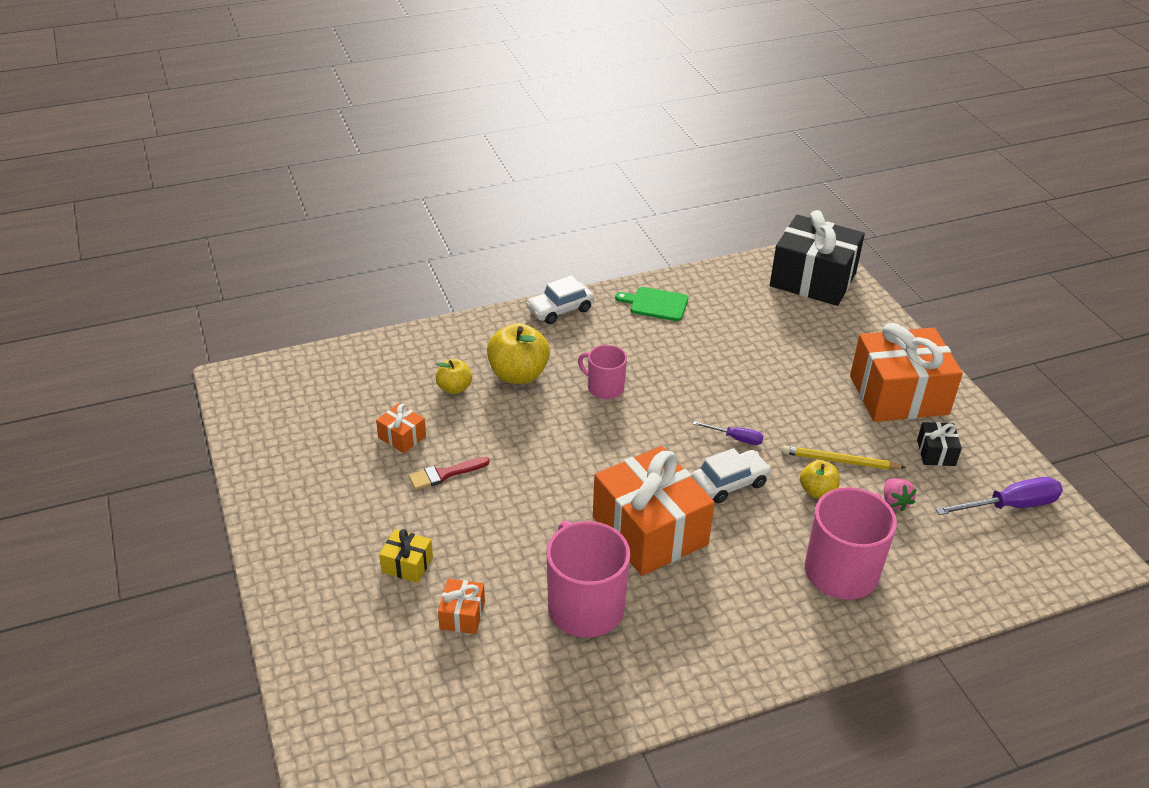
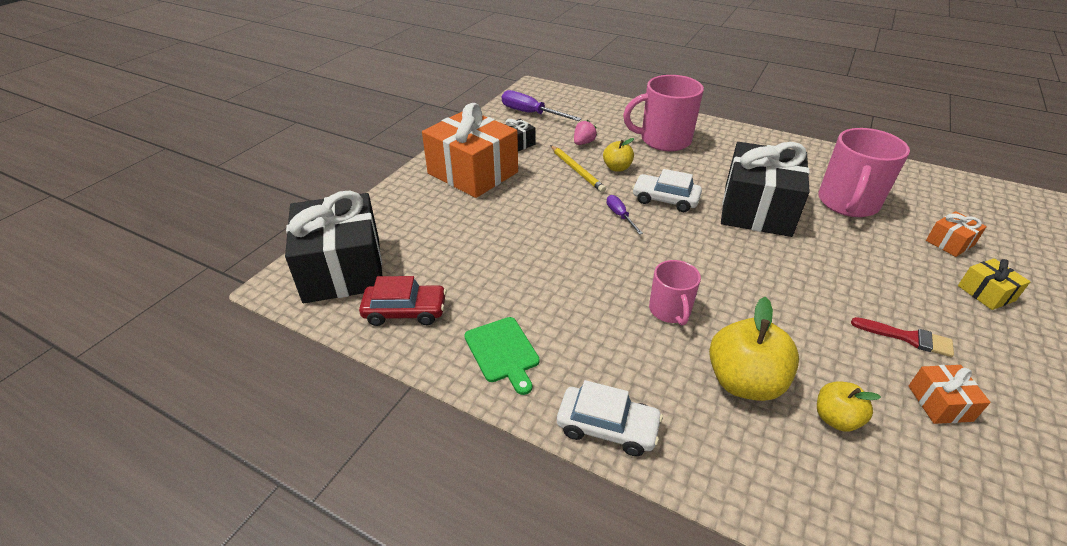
camera: 130 degrees left, 0 degrees up
orange gift [593,446,715,576] -> black gift [721,142,810,237]
none -> red car [359,276,447,326]

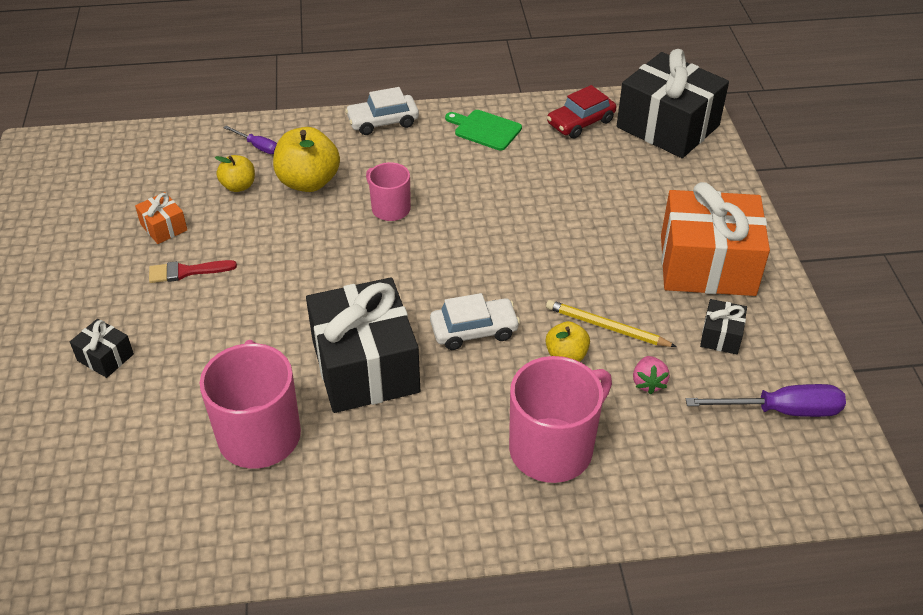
camera: 145 degrees right, 5 degrees up
purple screwdriver [607,195,643,235] -> purple screwdriver moved to [223,126,277,154]
orange gift [926,211,987,257] -> none
yellow gift [958,258,1030,310] -> black gift [70,319,134,378]

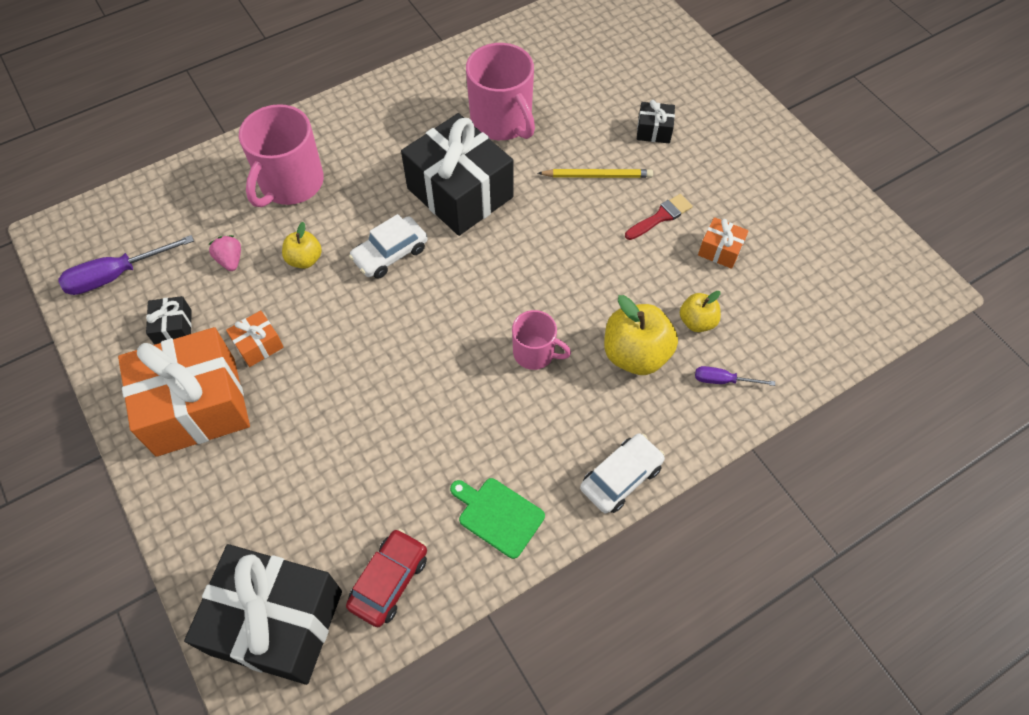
camera: 155 degrees right, 15 degrees up
green cutting board [445,110,522,151] -> green cutting board turned 150 degrees counterclockwise [450,478,545,559]
yellow pencil [546,300,677,347] -> yellow pencil moved to [538,169,653,178]
none -> orange gift [226,310,284,367]

